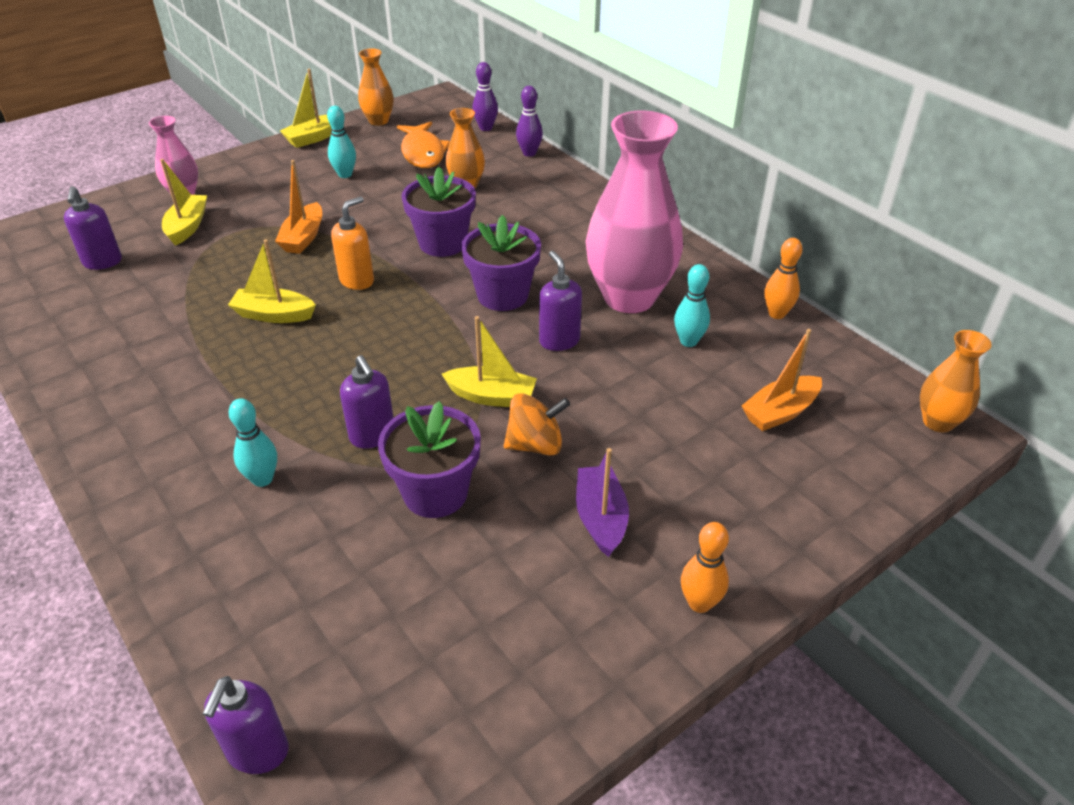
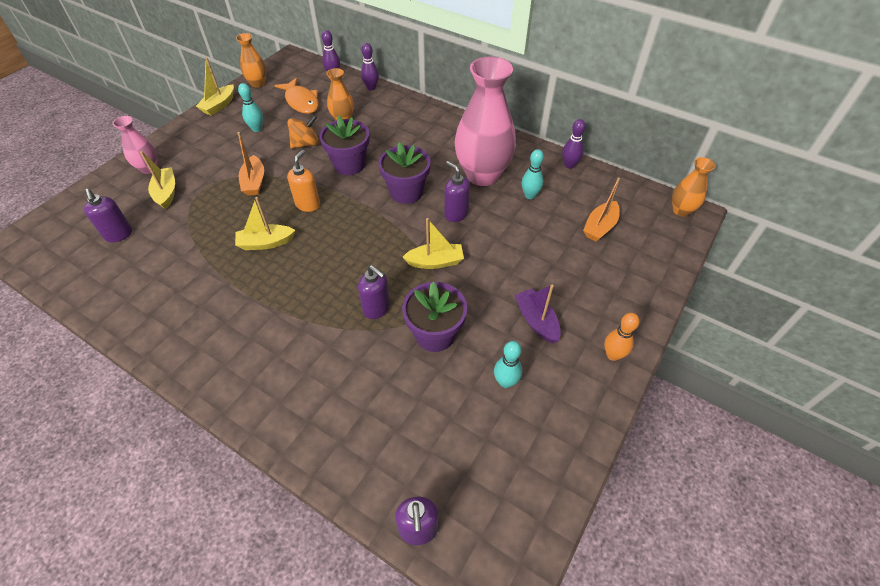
camera: 20 degrees left, 10 degrees up
turquoise bowling pin [229,398,277,487] -> turquoise bowling pin moved to [494,341,522,388]
orange spinning top [504,393,570,456] -> orange spinning top moved to [287,115,319,149]
orange bowling pin [765,238,803,319] -> purple bowling pin [562,119,586,169]

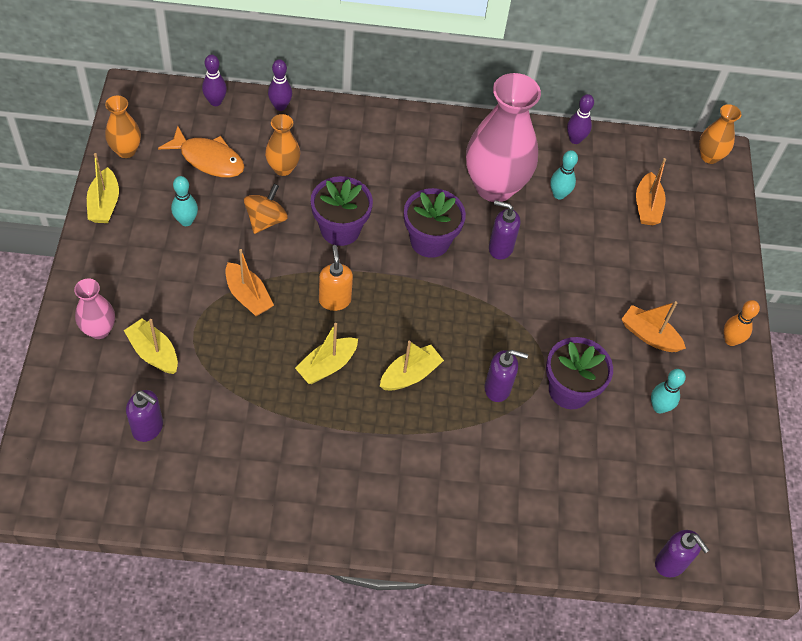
camera: 35 degrees left, 5 degrees up
yellow boat [403,218,464,269] -> yellow boat moved to [380,341,444,391]
purple boat [514,285,561,343] -> orange boat [621,301,686,352]

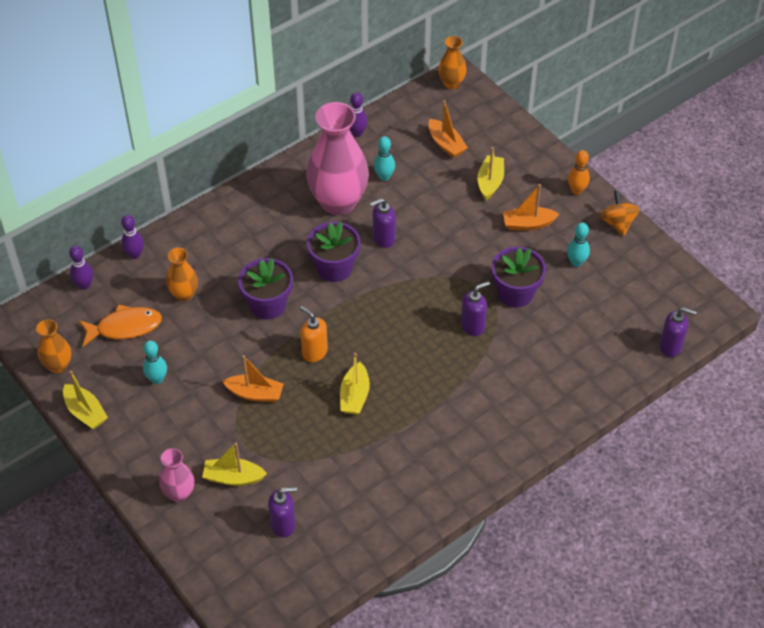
camera: 35 degrees left, 5 degrees down
orange spinning top [244,184,288,234] -> orange spinning top moved to [600,190,640,236]
yellow boat [380,341,444,391] -> yellow boat moved to [477,147,504,200]

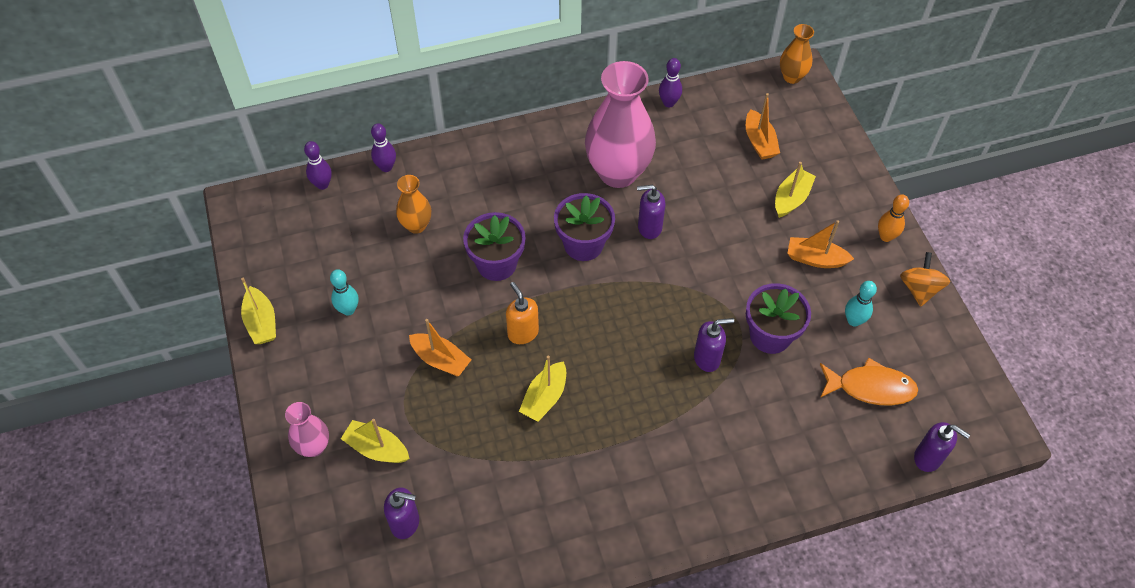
camera: 20 degrees right, 5 degrees up
orange vase [36,319,71,373] -> none
orange fish [79,305,162,347] -> orange fish moved to [820,357,918,406]
turquoise bowling pin [374,136,395,181] -> none

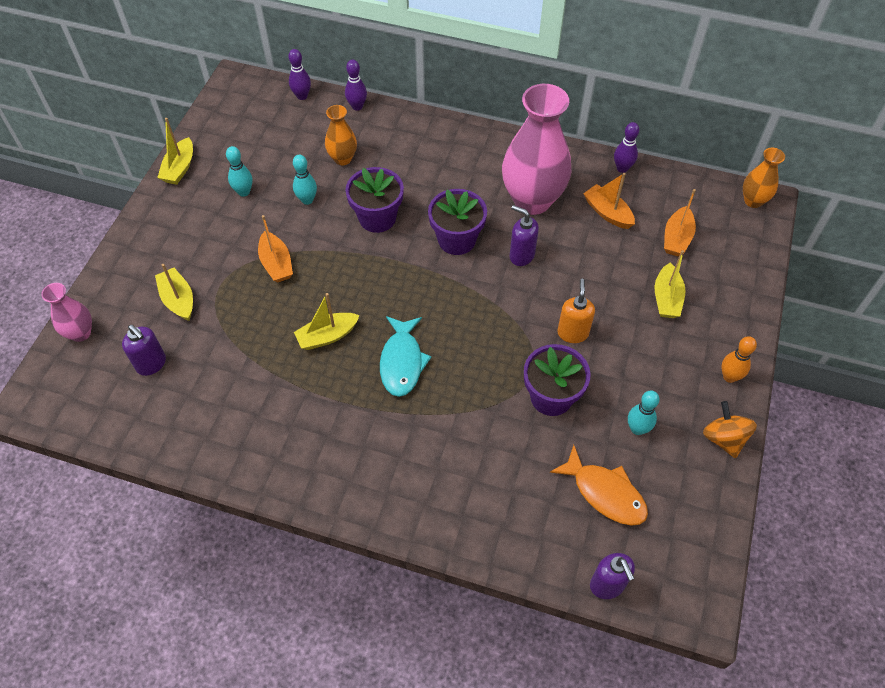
camera: 35 degrees right, 0 degrees up
pink vase [285,402,329,457] -> pink vase moved to [41,283,92,342]
orange soap dispenser [506,282,539,344] -> orange soap dispenser moved to [557,279,595,343]
purple soap dispenser [694,318,734,372] -> none
yellow boat [775,162,816,218] -> yellow boat turned 120 degrees clockwise [654,250,685,318]
orange boat [787,220,854,268] -> orange boat moved to [583,173,635,229]
orange spinning top [900,252,950,307] -> orange spinning top turned 60 degrees counterclockwise [703,401,757,458]
none -> turquoise bowling pin [293,155,317,205]
none -> turquoise fish [380,316,432,397]

